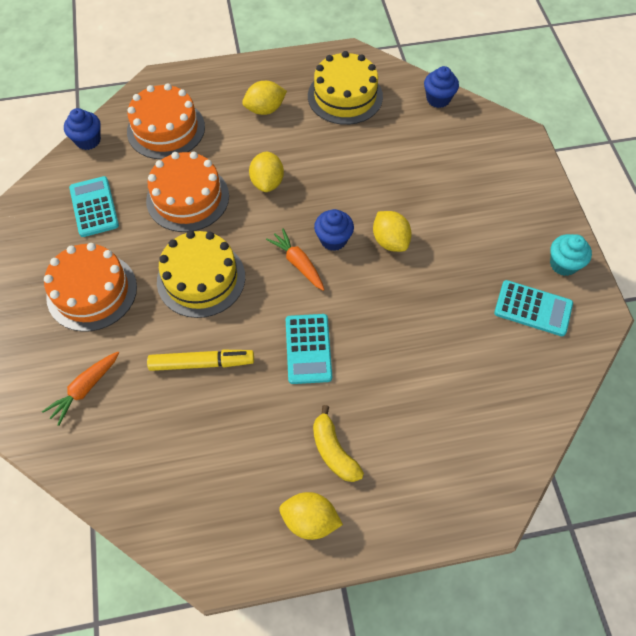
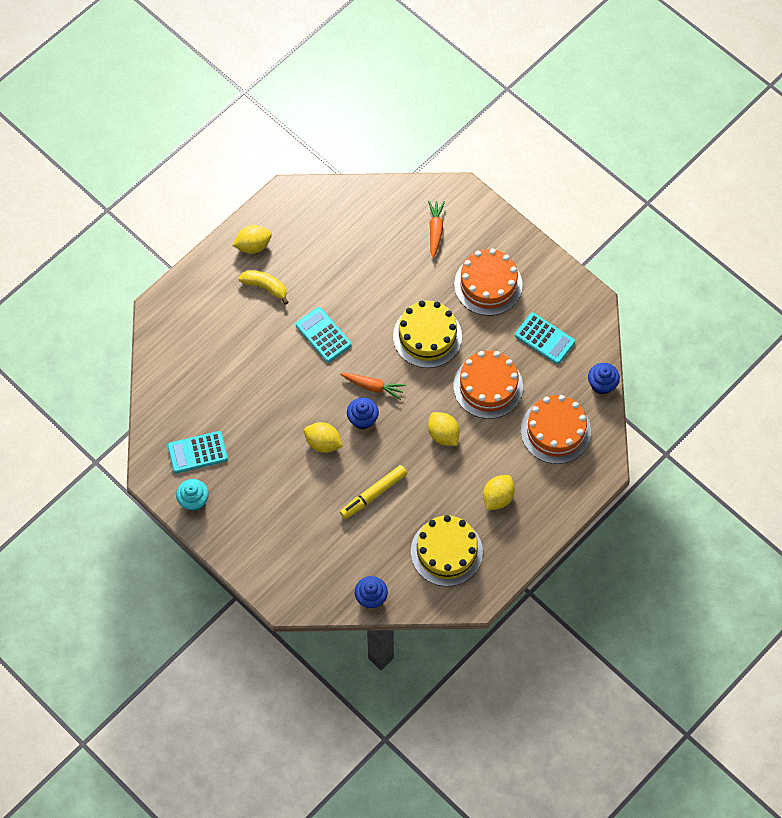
camera: 145 degrees right, 5 degrees up
yellow marker [147,350,254,371] -> yellow marker moved to [340,465,407,519]

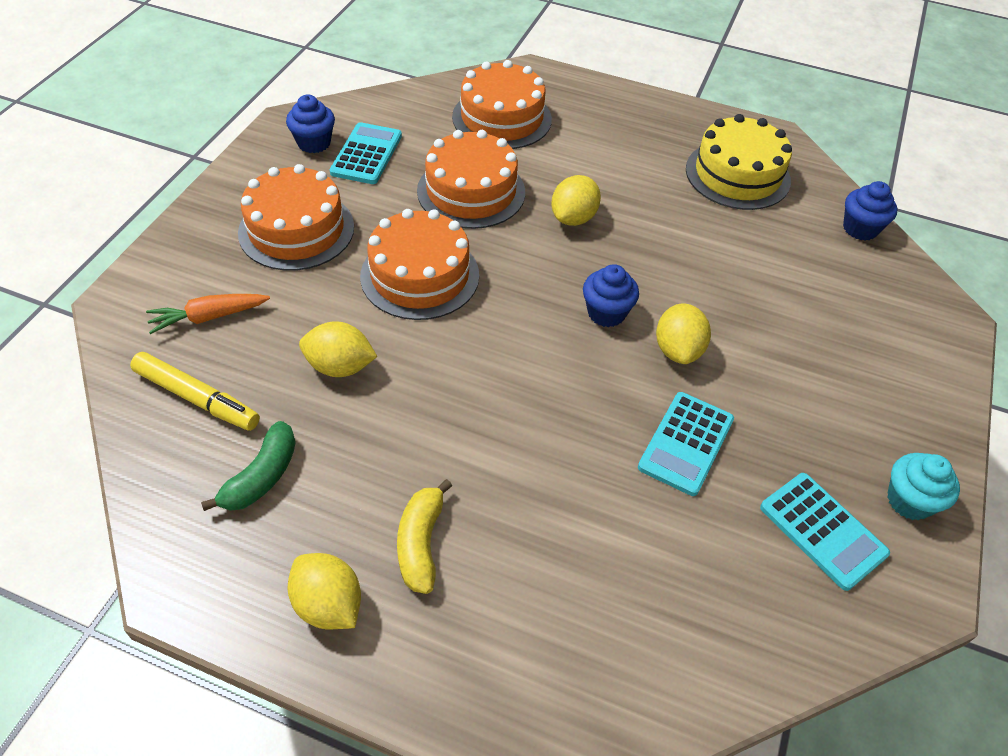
camera: 115 degrees left, 15 degrees down
turquoise calculator [296,307,352,363] -> turquoise calculator moved to [638,392,734,496]
orange carrot [340,373,406,400] -> none
yellow marker [340,465,407,519] -> yellow marker moved to [130,352,260,431]
yellow cake [393,300,462,368] -> orange cake [360,209,479,320]
yellow lemon [483,475,515,510] -> yellow lemon moved to [299,321,378,377]
blue cupcake [588,363,620,395] -> blue cupcake moved to [286,95,335,153]
none -> green banana [201,421,296,511]

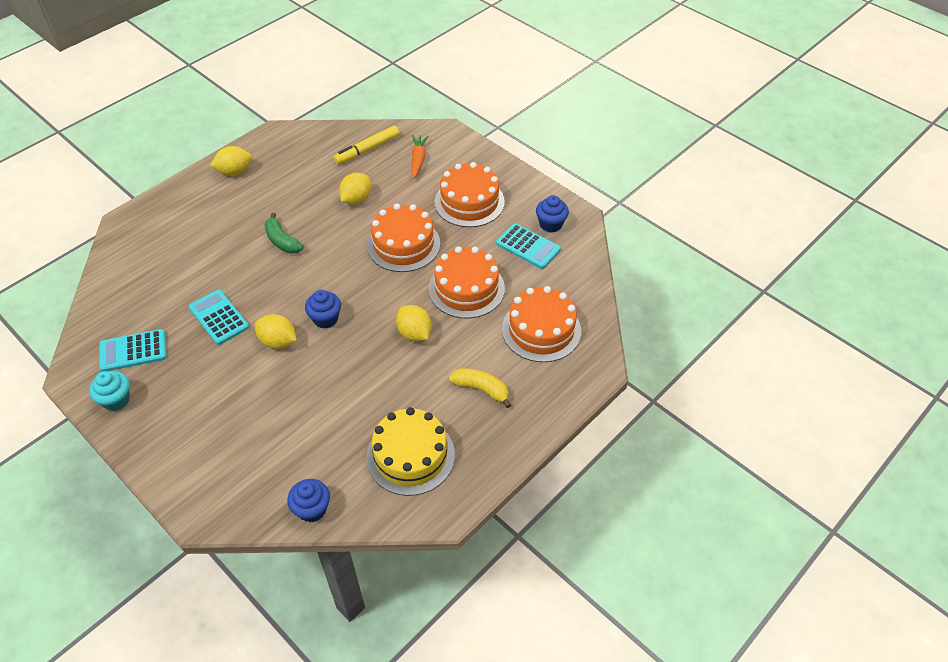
camera: 115 degrees right, 0 degrees up
green banana [201,421,296,511] -> green banana moved to [264,213,303,254]
yellow banana [397,479,452,594] -> yellow banana moved to [449,368,511,408]

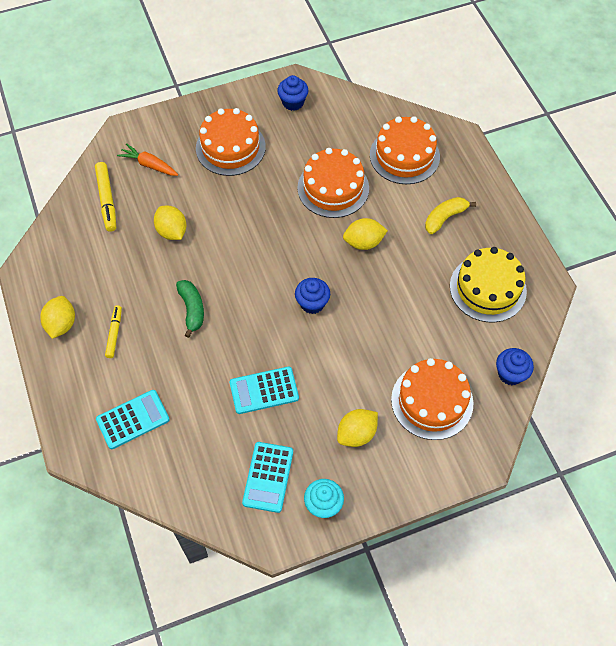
camera: 65 degrees left, 10 degrees up
yellow lemon [255,314,297,349] -> yellow lemon moved to [337,409,378,447]
green banana [264,213,303,254] -> green banana turned 90 degrees counterclockwise [176,280,204,338]
orange cake [367,204,440,272] -> orange cake moved to [391,358,474,440]
turquoise calculator [496,223,561,269] -> turquoise calculator moved to [96,390,170,449]
none -> yellow marker [105,305,122,358]

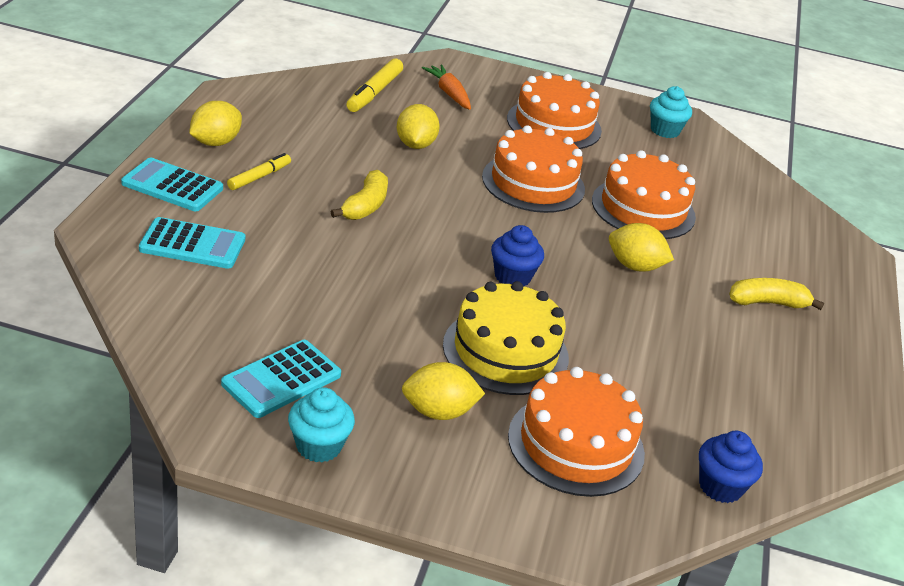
camera: 30 degrees right, 25 degrees down
green banana [176,280,204,338] -> yellow banana [331,170,388,220]
turquoise calculator [230,367,299,414] -> turquoise calculator moved to [121,158,223,211]
blue cupcake [277,75,309,111] -> turquoise cupcake [650,86,692,138]
orange cake [370,116,440,184] -> orange cake moved to [482,125,585,213]
yellow cake [450,247,527,322] -> yellow cake moved to [443,281,569,395]

